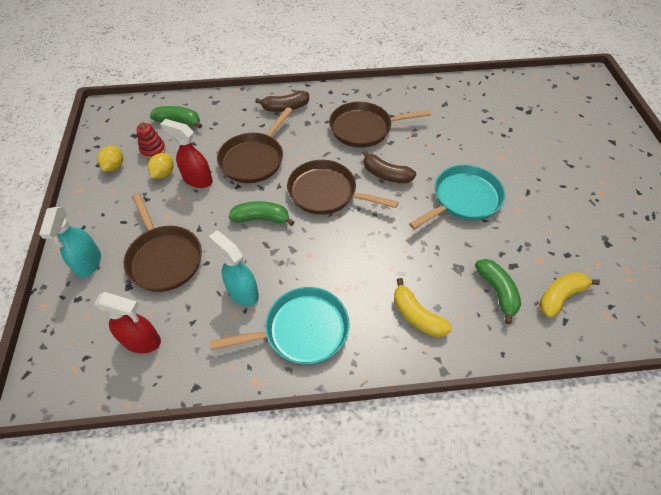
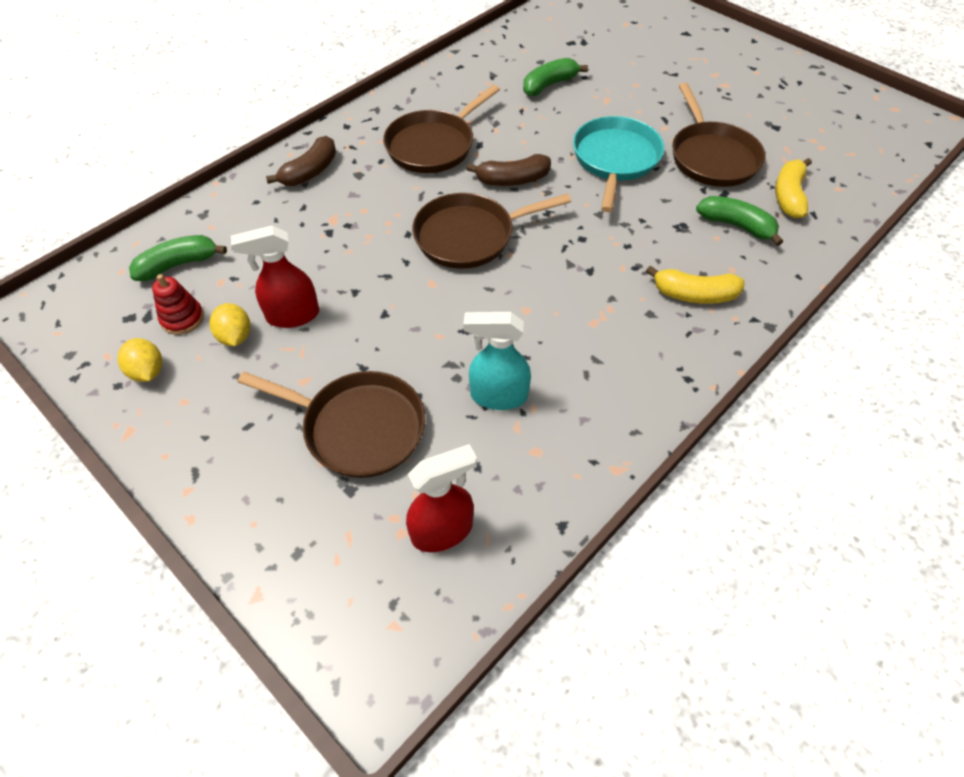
camera: 40 degrees left, 0 degrees up
turquoise spray bottle [39,207,101,278] -> none
turquoise pan [210,287,349,364] -> none
brown pan [217,107,292,183] -> brown pan moved to [672,83,766,187]
green banana [229,201,294,226] -> green banana moved to [523,58,588,96]

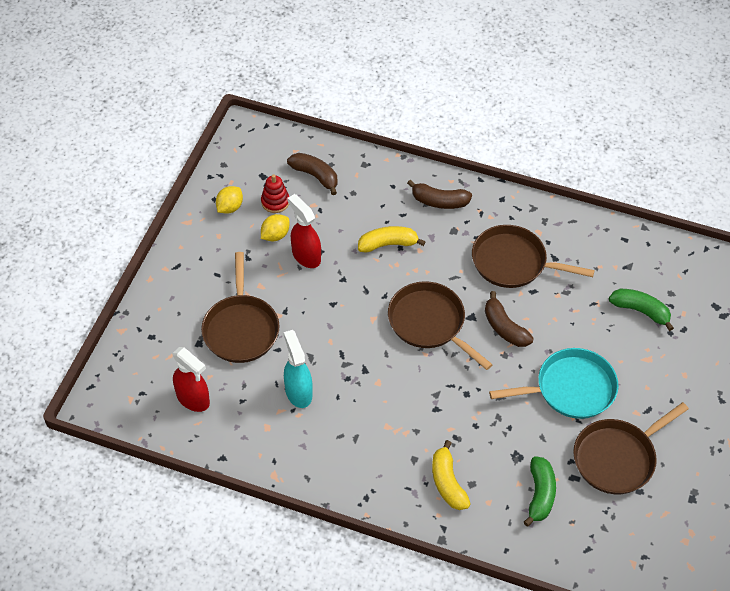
camera: 65 degrees right, 0 degrees up
green banana [129,235,227,281] -> brown banana [287,153,338,195]
yellow banana [775,158,812,218] -> yellow banana moved to [358,226,426,253]

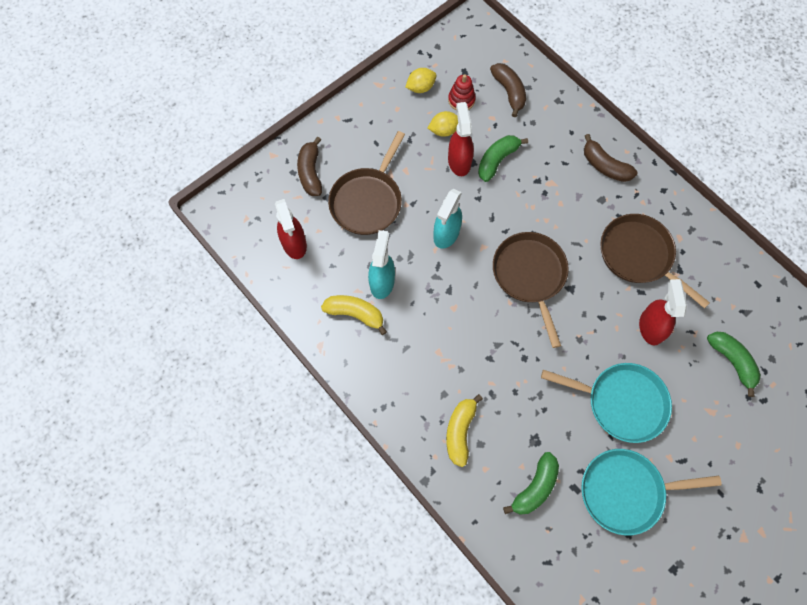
camera: 30 degrees right, 15 degrees up
yellow banana [358,226,426,253] -> yellow banana moved to [321,295,387,335]
brown banana [485,291,534,347] -> brown banana moved to [297,137,322,196]
brown pan [573,402,689,494] -> turquoise pan [581,449,722,536]
none -> turquoise spray bottle [433,189,462,249]
none -> green banana [478,135,528,182]
none -> red spray bottle [639,279,687,346]

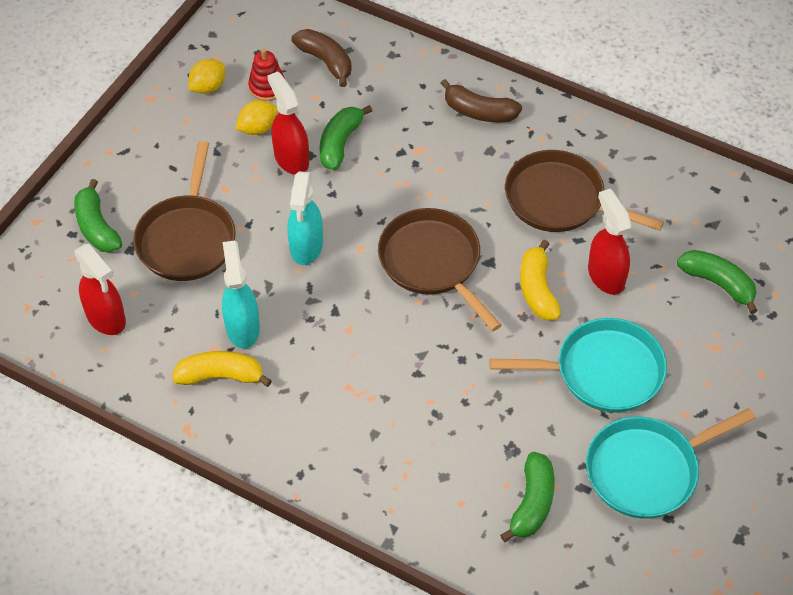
camera: 20 degrees left, 15 degrees down
brown banana [297,137,322,196] -> green banana [74,179,122,253]
yellow banana [446,394,483,467] -> yellow banana moved to [520,240,561,321]

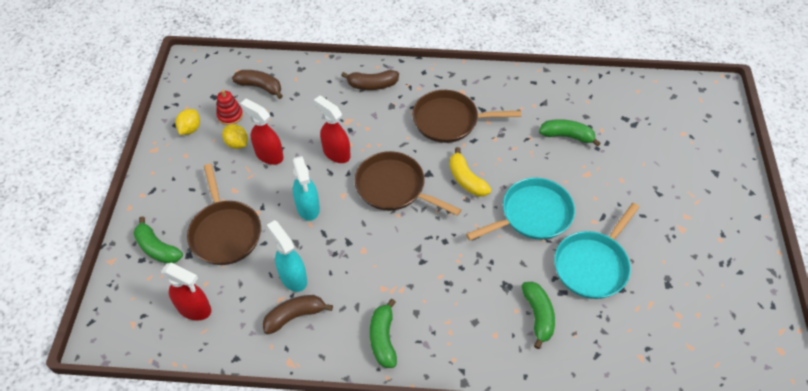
camera: 25 degrees left, 0 degrees up
yellow banana [172,351,272,387] -> brown banana [262,295,333,335]
yellow lemon [236,100,277,135] -> yellow lemon turned 75 degrees counterclockwise [222,124,248,149]
green banana [320,105,372,170] -> green banana moved to [370,299,397,368]
red spray bottle [588,189,631,295] -> red spray bottle moved to [314,96,351,163]

